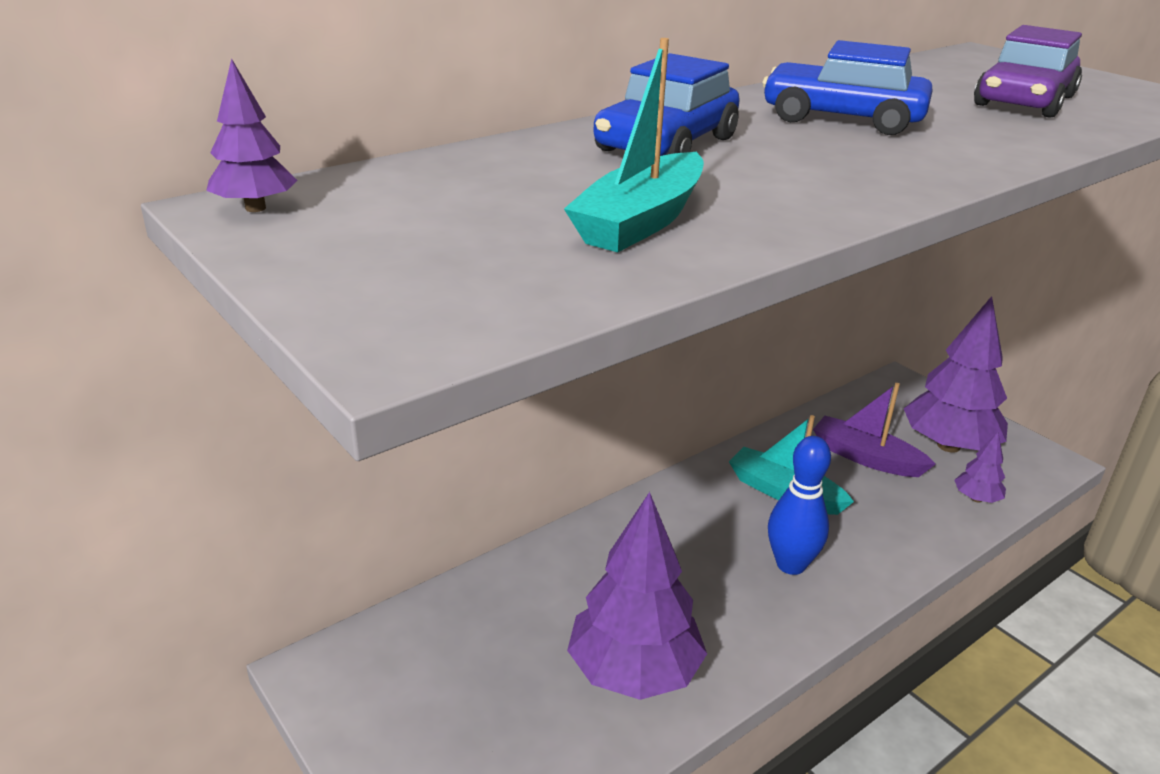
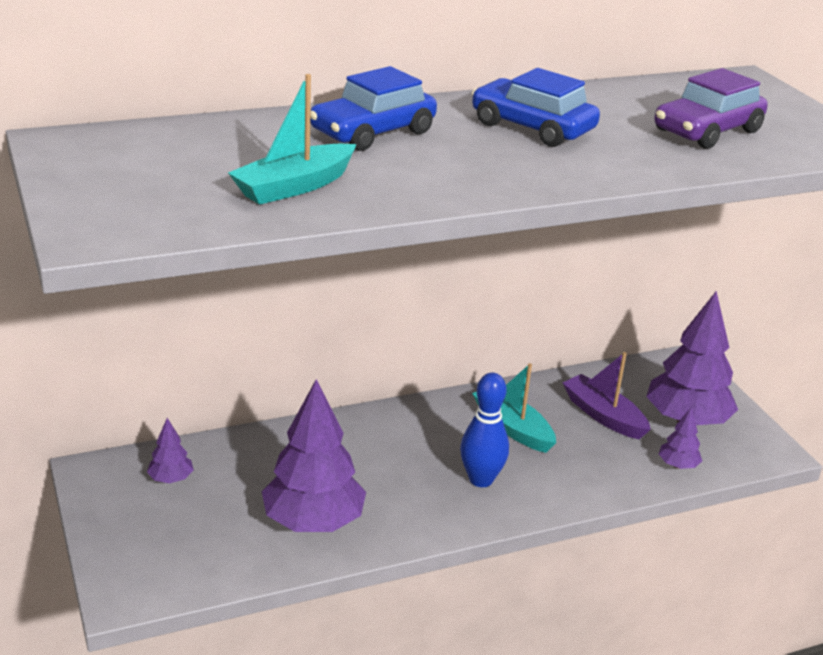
camera: 15 degrees right, 0 degrees up
purple tree [206,58,298,212] -> purple tree moved to [147,418,194,483]

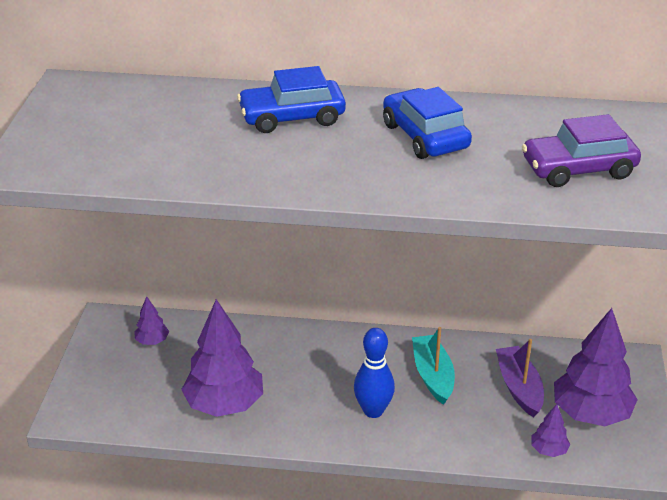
camera: 30 degrees right, 5 degrees up
turquoise boat [228,74,356,205] -> none

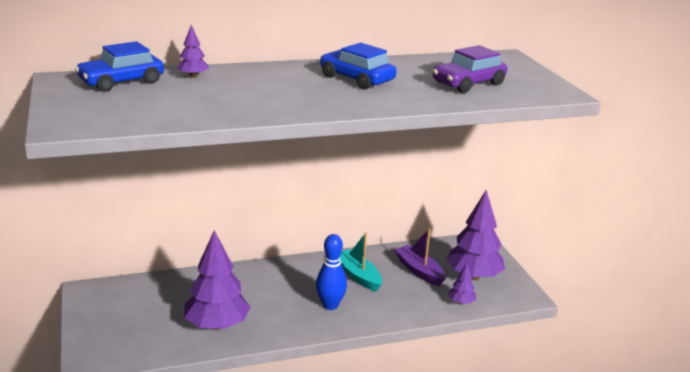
camera: 25 degrees left, 10 degrees down
purple tree [134,296,169,345] -> purple tree moved to [177,25,209,78]
blue car [237,66,346,133] -> blue car moved to [75,41,164,92]

